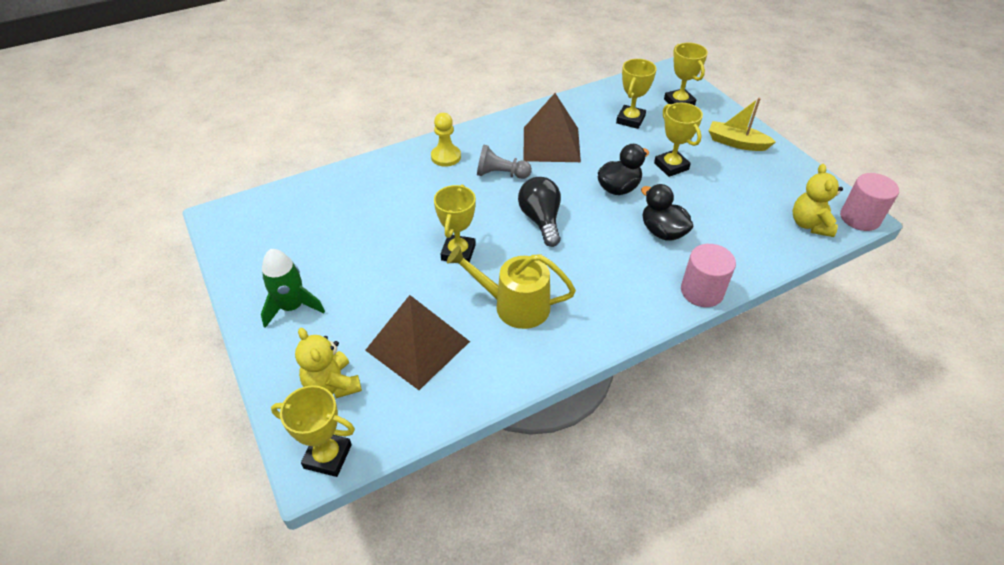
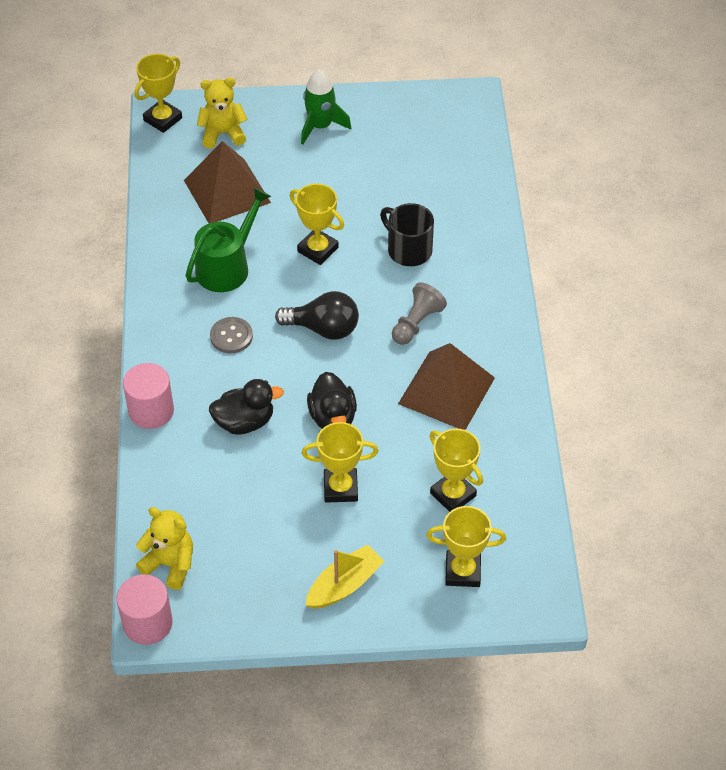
camera: 115 degrees right, 5 degrees up
yellow pawn [431,113,461,167] -> none
yellow watering can [447,246,576,329] -> green watering can [185,187,271,292]
none -> grey button [210,317,253,353]
none -> black mug [380,203,434,266]

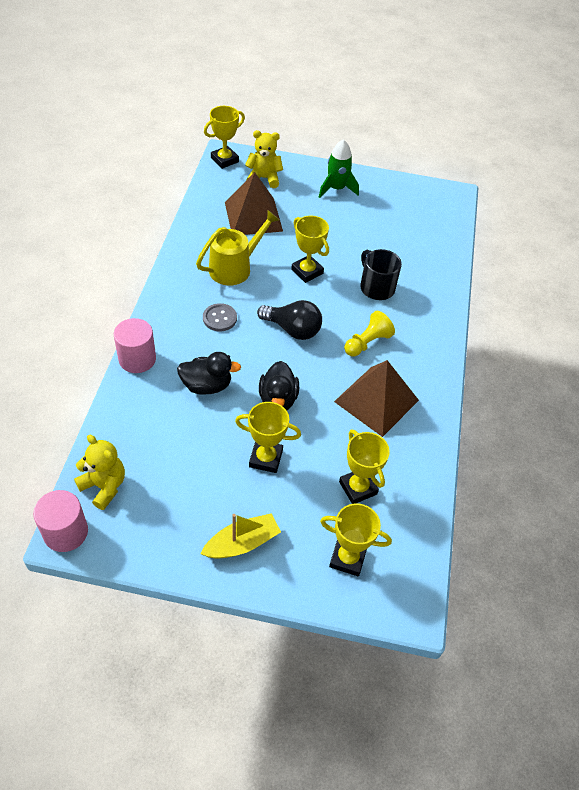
camera: 10 degrees right, 0 degrees up
green watering can [185,187,271,292] -> yellow watering can [196,210,279,286]
grey pawn [392,282,447,345] -> yellow pawn [344,311,395,356]

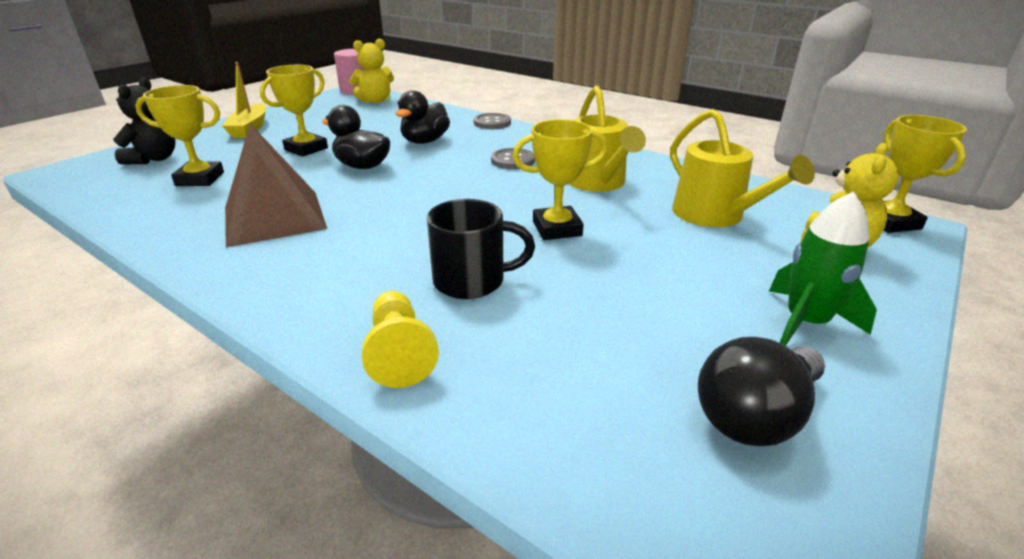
camera: 120 degrees right, 20 degrees down
pink cylinder [114,318,156,373] -> grey button [474,113,511,129]
brown pyramid [225,172,283,235] -> yellow watering can [670,109,815,227]
black light bulb [257,300,322,340] -> black light bulb moved to [698,337,825,446]
yellow trophy [320,503,392,577] -> black teddy bear [113,77,176,165]
yellow pawn [344,311,395,356] -> yellow pawn moved to [362,291,439,388]

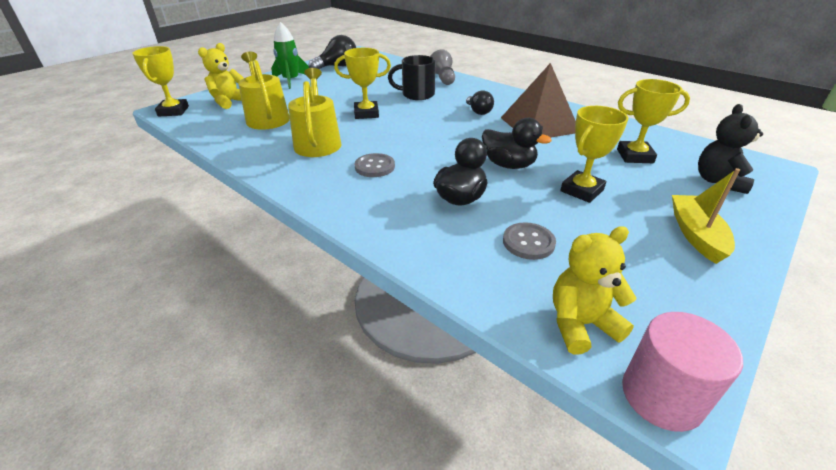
camera: 175 degrees left, 5 degrees up
yellow pawn [362,291,439,388] -> grey pawn [430,49,455,85]
grey button [474,113,511,129] -> grey button moved to [503,222,556,260]
none -> black light bulb [466,90,494,115]

